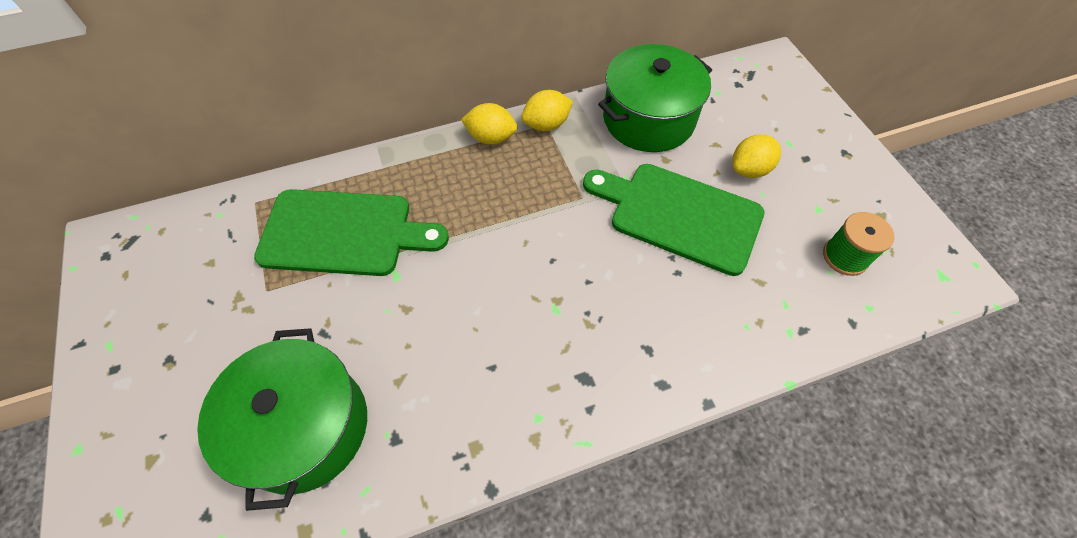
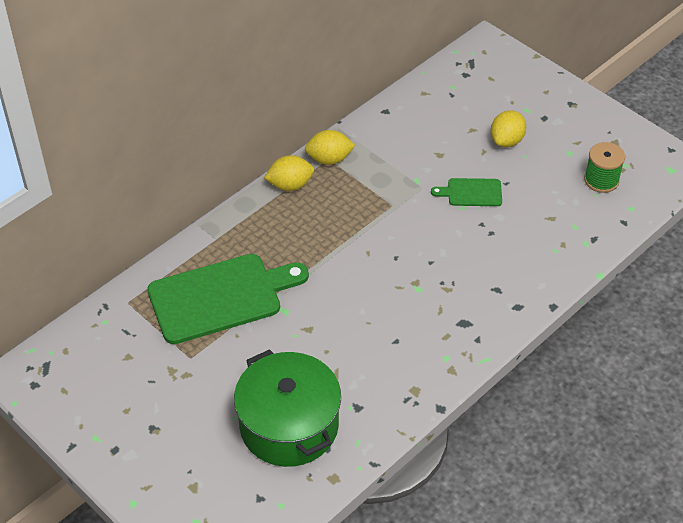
camera: 25 degrees left, 10 degrees down
yellow lemon [522,90,573,131] -> yellow lemon turned 45 degrees clockwise [305,130,355,165]
green cutting board [583,164,765,276] -> green cutting board [431,178,502,206], size x0.47
green pot [598,44,712,152] -> none

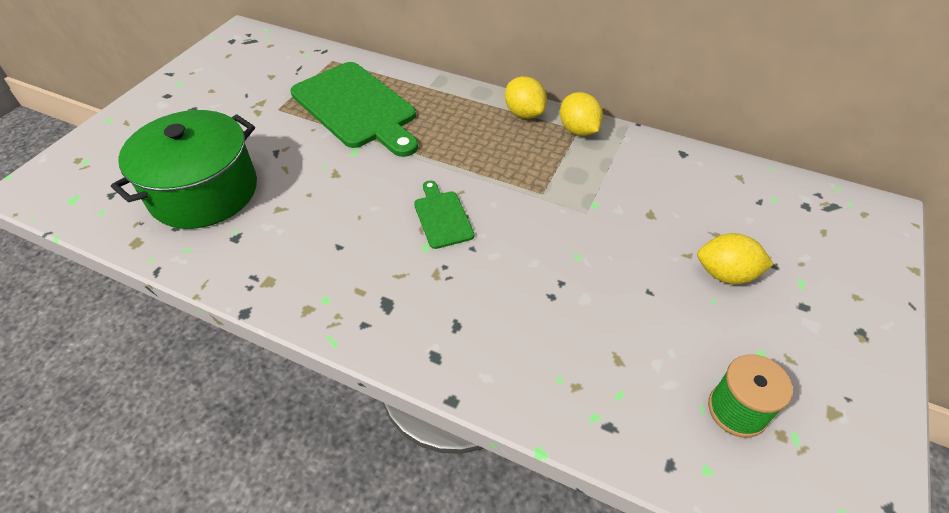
camera: 70 degrees right, 0 degrees up
green cutting board [431,178,502,206] -> green cutting board moved to [414,180,474,249]

